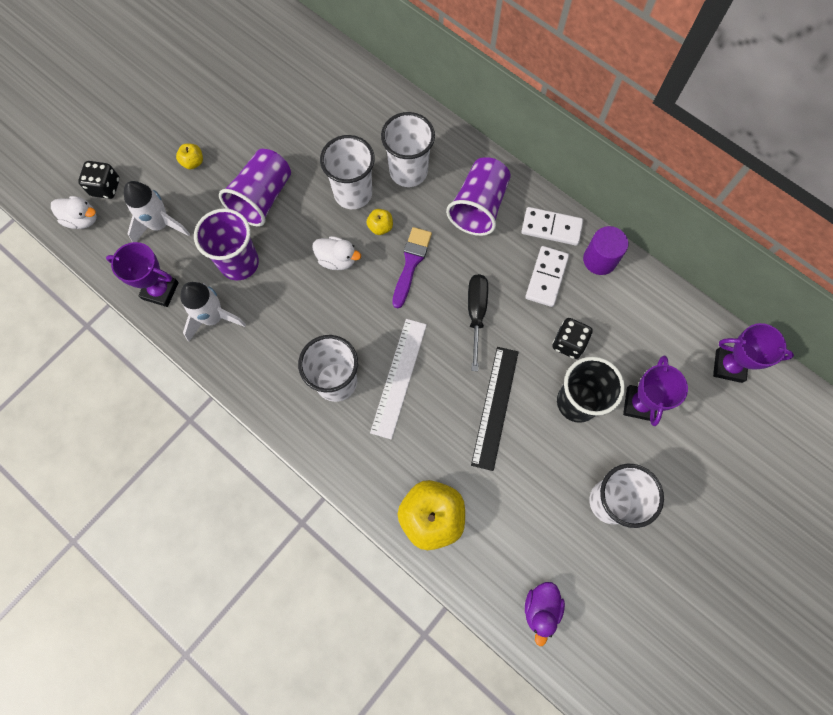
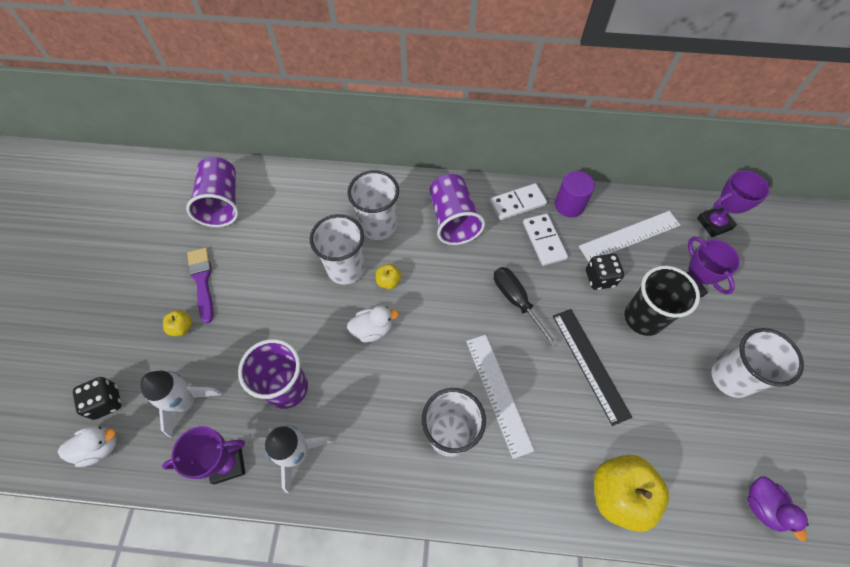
camera: 35 degrees left, 10 degrees down
purple cup [219,149,291,226] -> purple cup moved to [186,157,239,227]
purple brush [392,227,432,308] -> purple brush moved to [187,247,213,323]
none -> white ruler [579,211,680,262]

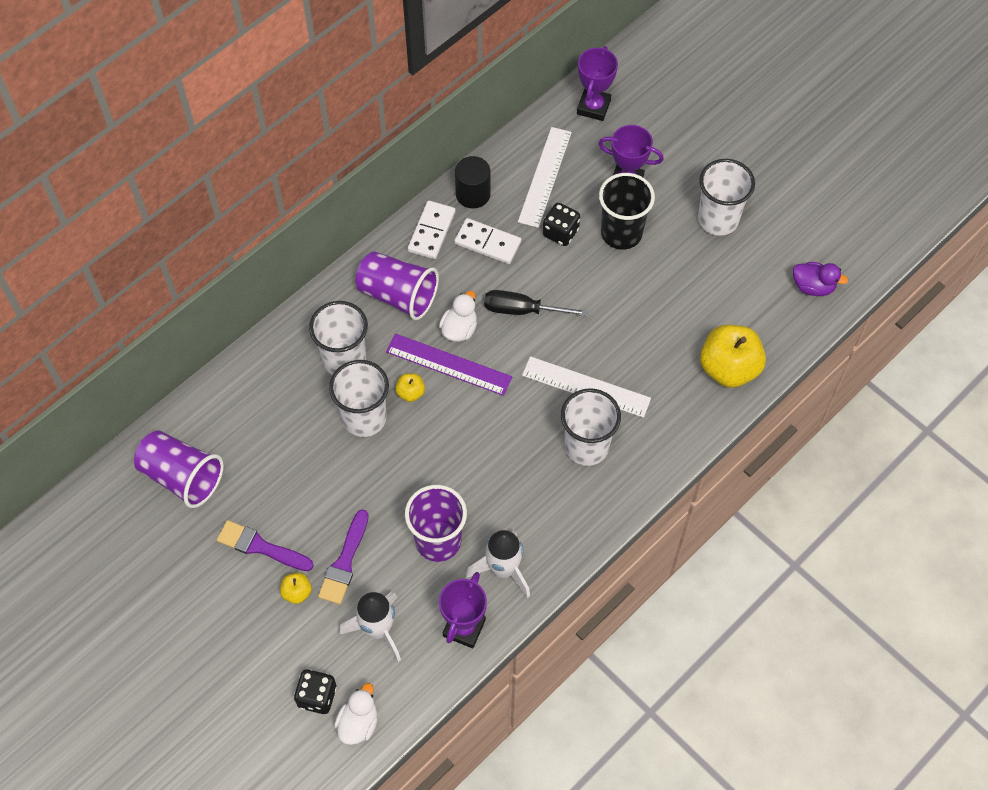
camera: 50 degrees left, 0 degrees up
white duck [347,306,399,343] -> white duck moved to [439,291,477,342]
black ruler [553,309,632,426] -> none
purple cylinder [555,171,595,217] -> black cylinder [455,156,491,208]
none -> purple brush [318,509,369,604]
none -> purple ruler [386,333,512,396]

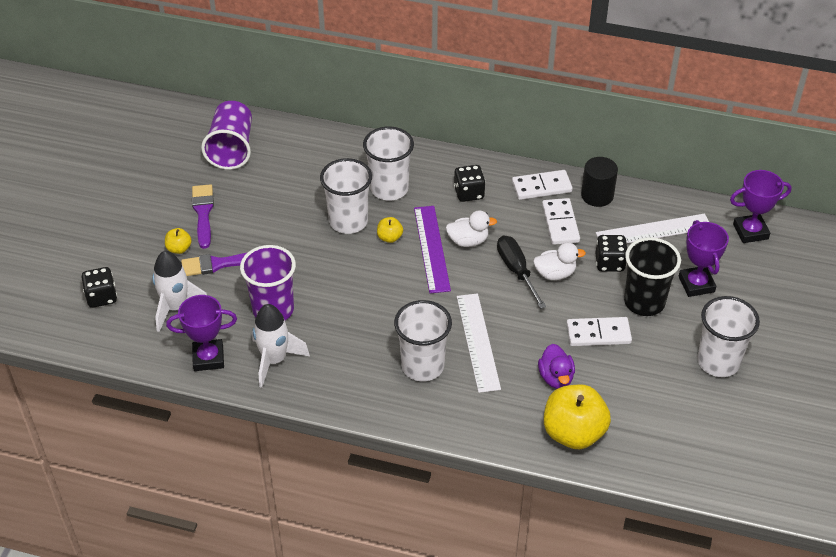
camera: 60 degrees right, 15 degrees down
white duck [334,683,378,745] -> white duck moved to [533,243,586,280]
purple cup [356,251,439,320] -> black dice [454,165,486,202]
purple duck [793,262,848,296] -> purple duck moved to [538,344,575,389]
none -> white domino [567,317,632,346]

